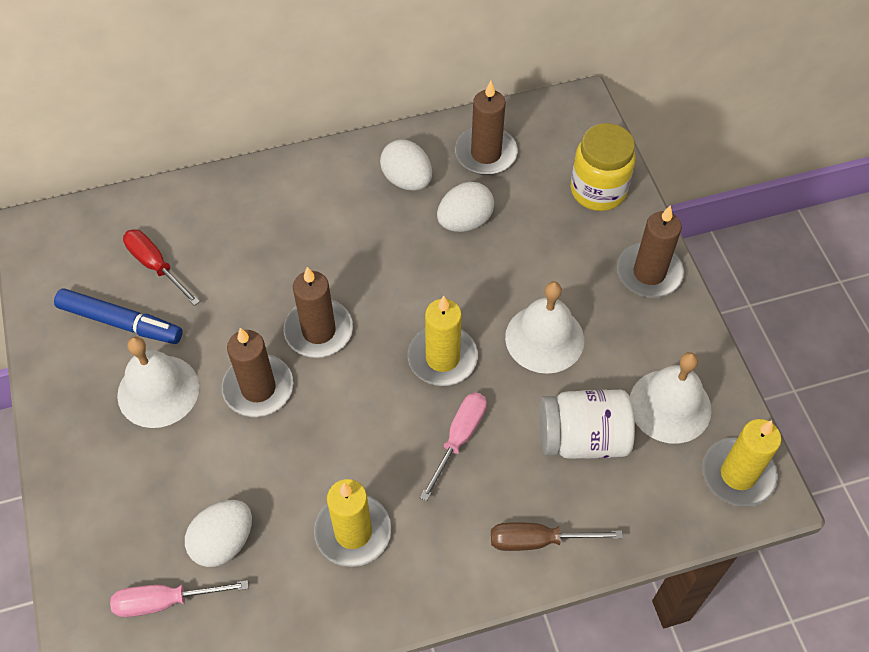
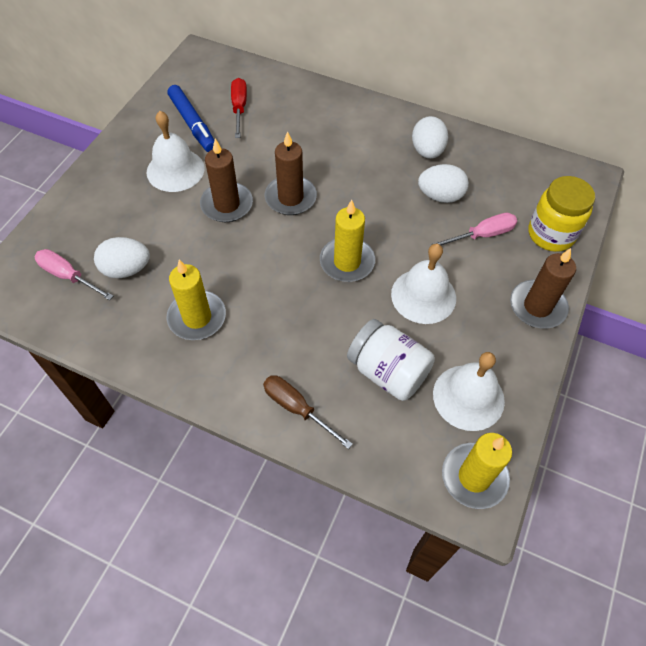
camera: 40 degrees right, 0 degrees up
pink screwdriver [420,392,487,501] -> pink screwdriver moved to [432,213,517,245]
brown candle [455,81,518,175] -> none

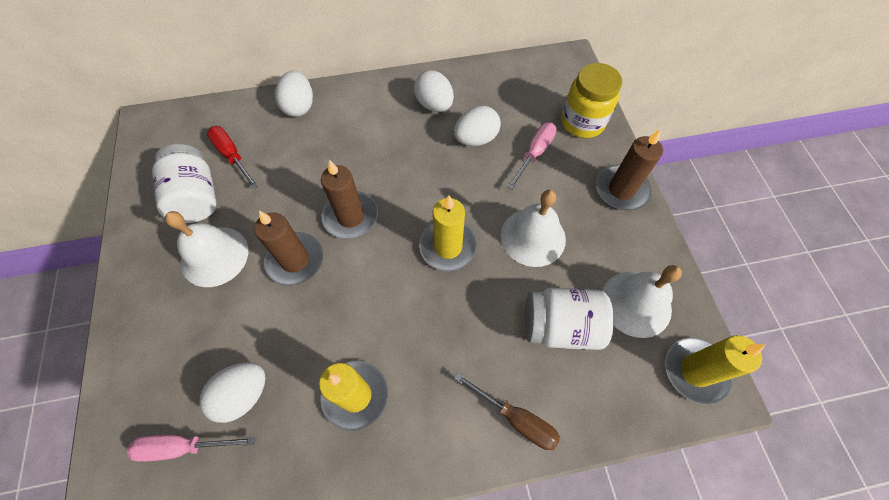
camera: 35 degrees left, 5 degrees up
blue marker [167,85,214,152] -> white jar [152,144,216,223]
brown screwdriver [263,375,353,449] -> brown screwdriver turned 150 degrees counterclockwise [454,372,560,450]
none -> white egg [275,71,313,117]

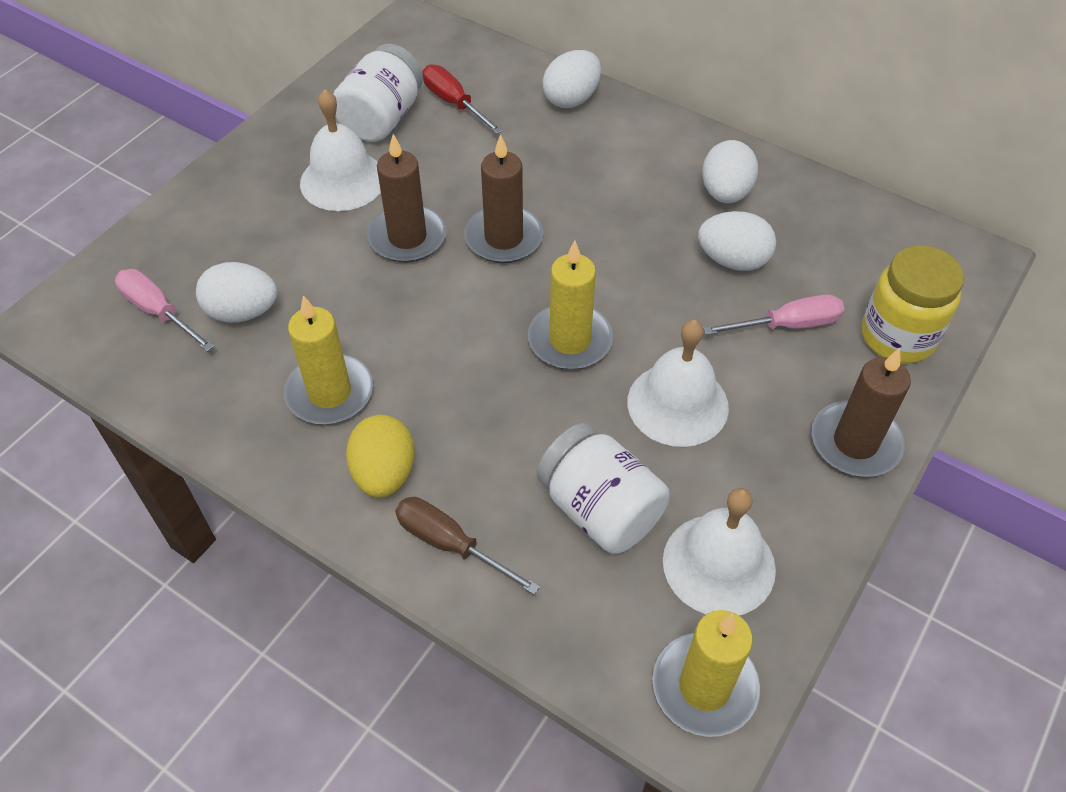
camera: 45 degrees right, 10 degrees down
red screwdriver [207,126,258,189] -> red screwdriver turned 45 degrees counterclockwise [423,64,503,134]
brown screwdriver [454,372,560,450] -> brown screwdriver turned 135 degrees clockwise [395,497,540,595]
none -> yellow egg [346,415,414,498]

